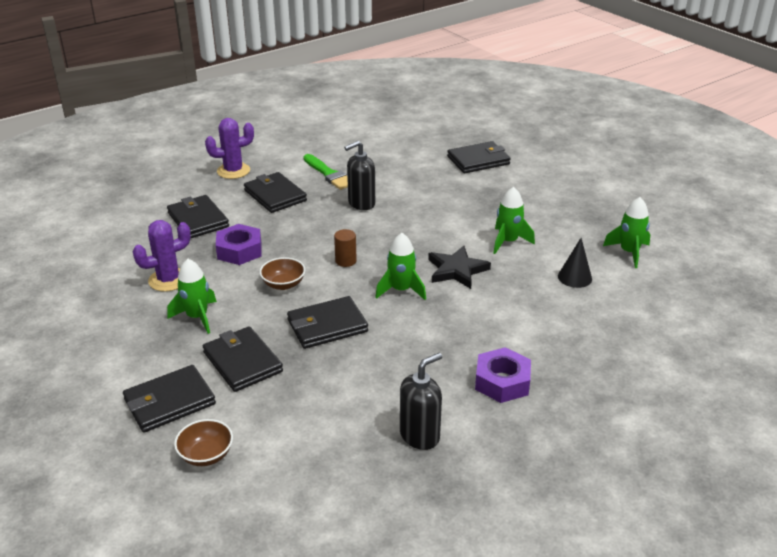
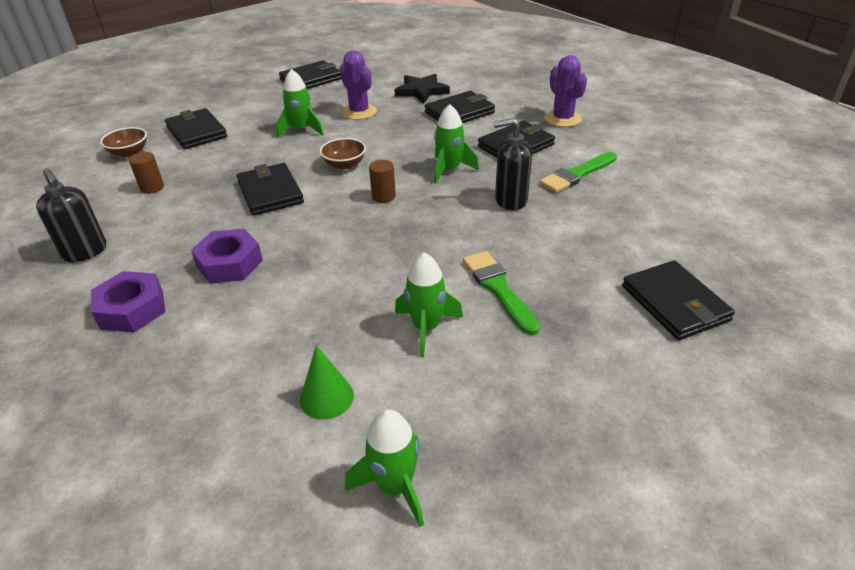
camera: 90 degrees right, 5 degrees up
black wallet [203,326,283,392] -> black wallet moved to [279,60,341,89]
purple nut [216,224,262,265] -> purple nut moved to [191,228,263,284]
black soap dispenser [344,141,375,210] -> black soap dispenser turned 60 degrees counterclockwise [494,118,532,210]
green rocket [375,233,426,300] -> green rocket moved to [434,104,479,184]
black star [428,246,491,289] -> black star moved to [395,74,450,104]
black cone [558,238,592,288] -> green cone [300,345,354,420]
none -> brown cylinder [129,152,164,194]
none -> green brush [463,251,540,335]

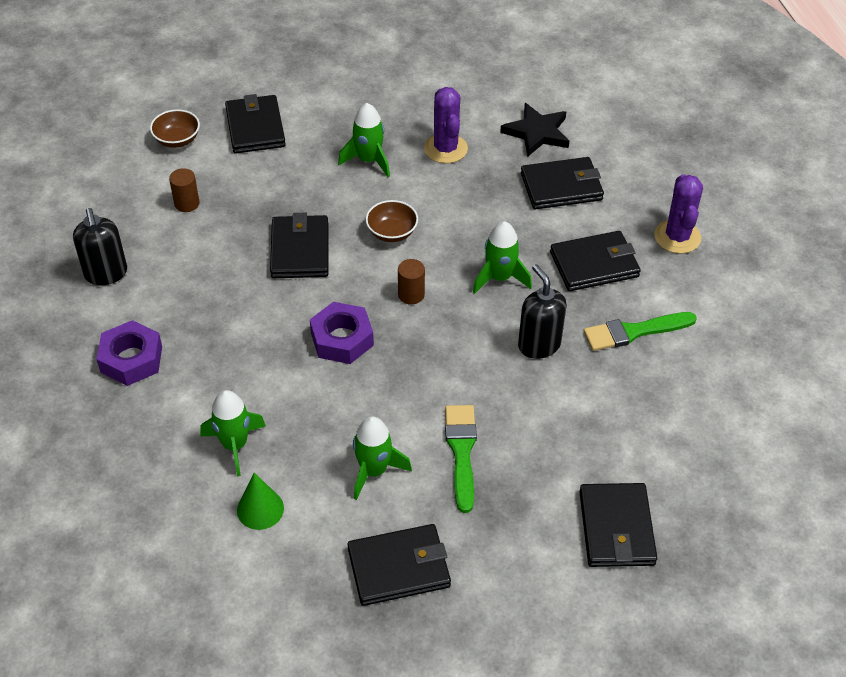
camera: 20 degrees right, 10 degrees up
purple nut [191,228,263,284] -> purple nut moved to [310,302,374,364]
black wallet [279,60,341,89] -> black wallet moved to [348,524,451,606]
green rocket [345,409,424,527] -> green rocket moved to [200,390,266,476]
black soap dispenser [494,118,532,210] -> black soap dispenser turned 45 degrees clockwise [518,264,567,359]

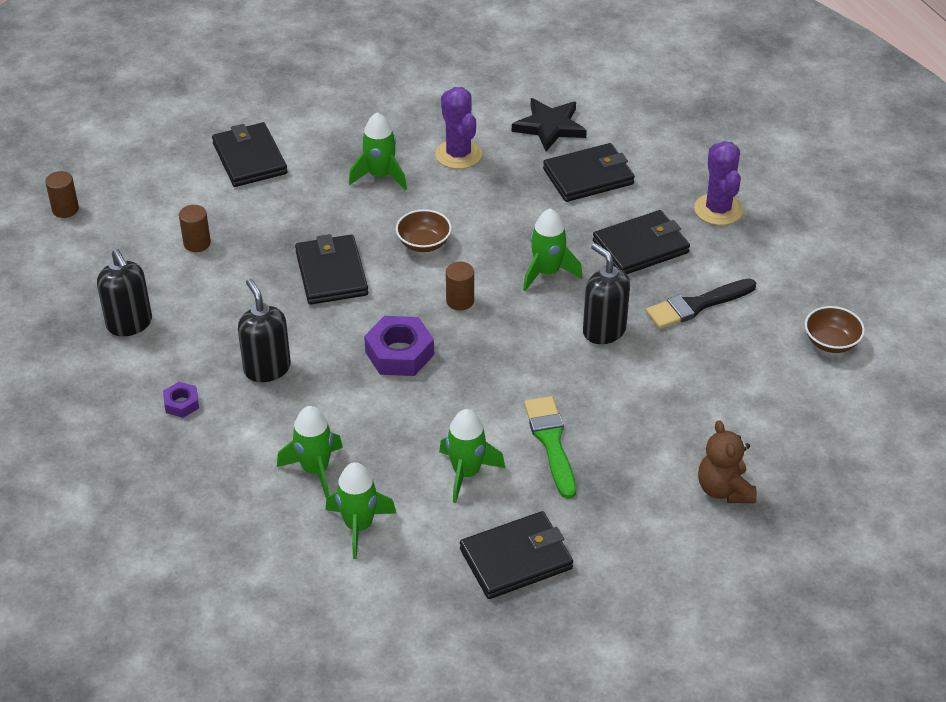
camera: 10 degrees left, 5 degrees down
purple nut [96,320,162,386] -> purple nut [163,382,199,418], size x0.54
brown bowl [150,109,200,148] -> brown bowl moved to [805,306,865,353]
green cone [237,473,284,530] -> green rocket [326,462,396,559]
black wallet [579,483,657,567] -> brown teddy bear [698,420,757,503]
green brush [584,312,697,351] -> black brush [646,278,756,329]
none -> brown cylinder [45,171,79,218]
none -> black soap dispenser [238,279,291,382]

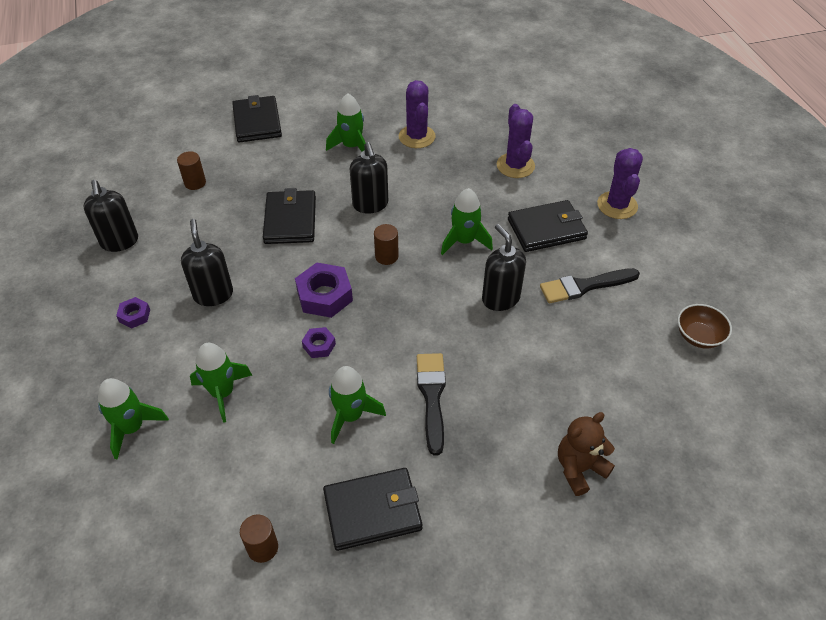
camera: 10 degrees right, 5 degrees up
brown cylinder [45,171,79,218] -> brown cylinder moved to [240,515,278,563]
green rocket [326,462,396,559] -> green rocket moved to [98,378,169,459]
brown bowl [396,209,452,252] -> black soap dispenser [350,142,388,214]
black star [512,98,587,151] -> none
green brush [524,396,576,499] -> black brush [417,353,446,456]
black wallet [543,143,635,202] -> purple cactus [497,104,535,178]
brown teddy bear [698,420,757,503] -> brown teddy bear turned 60 degrees clockwise [558,412,615,496]
none -> purple nut [302,327,336,358]

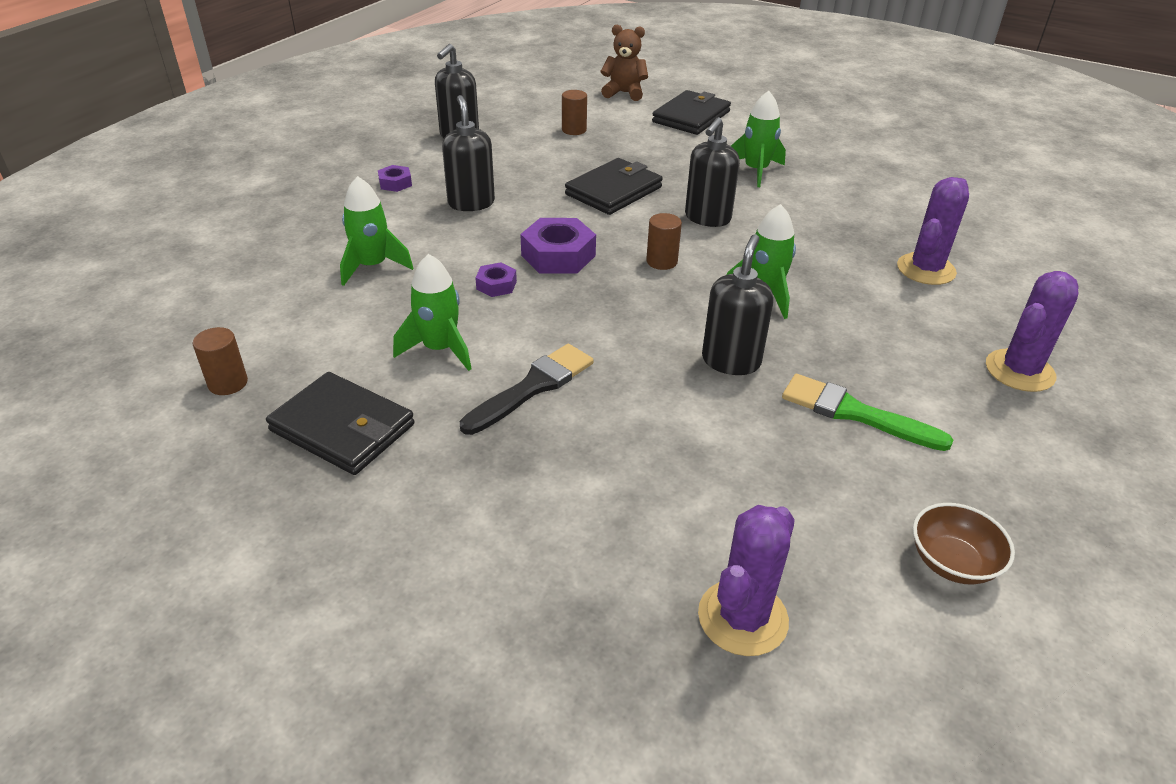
camera: 45 degrees right, 10 degrees down
green rocket [98,378,169,459] -> none
black soap dispenser [181,219,233,306] -> black soap dispenser turned 45 degrees counterclockwise [442,95,495,211]
purple cactus [399,80,436,148] -> purple cactus moved to [698,505,795,656]
black wallet [508,200,588,252] -> none
black brush [540,268,640,303] -> green brush [782,374,953,451]
brown teddy bear [558,412,615,496] -> brown teddy bear moved to [601,25,648,101]

